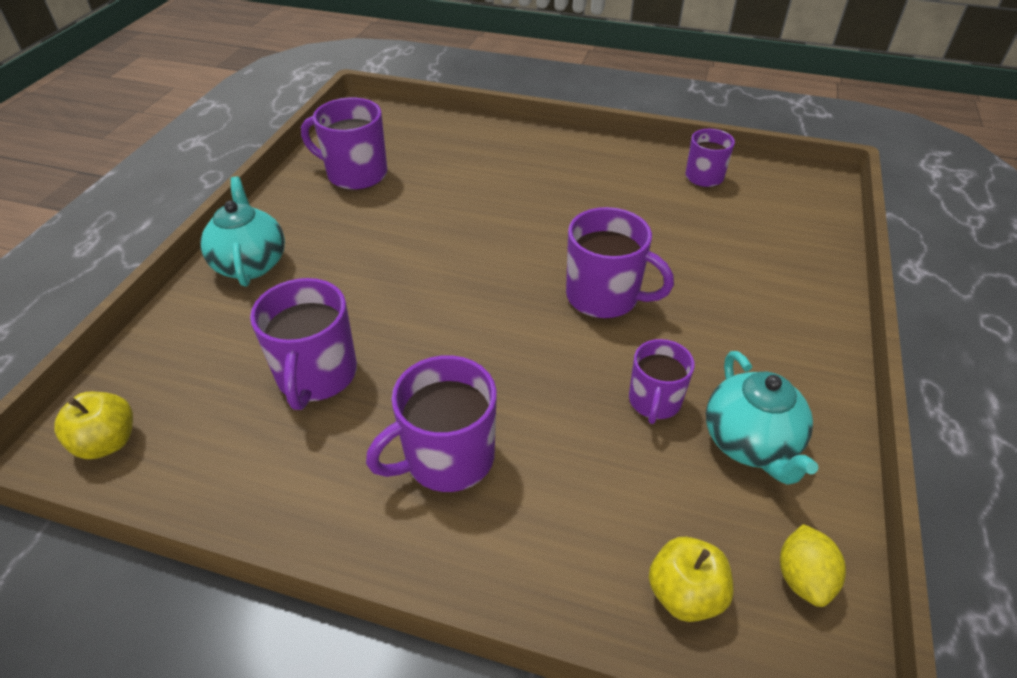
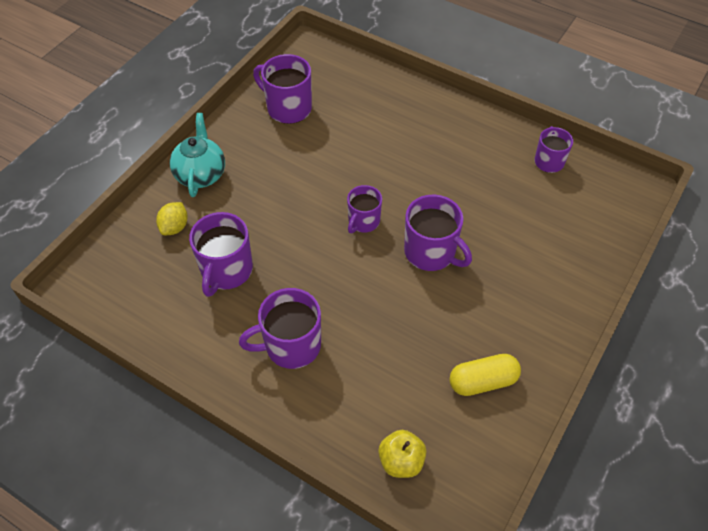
camera: 15 degrees right, 10 degrees up
yellow apple [55,392,133,459] -> none
purple mug [629,339,695,424] -> purple mug moved to [347,185,382,233]
turquoise teapot [706,351,818,485] -> yellow capsule [449,354,521,396]
yellow lemon [780,524,846,607] -> yellow lemon moved to [156,202,188,235]

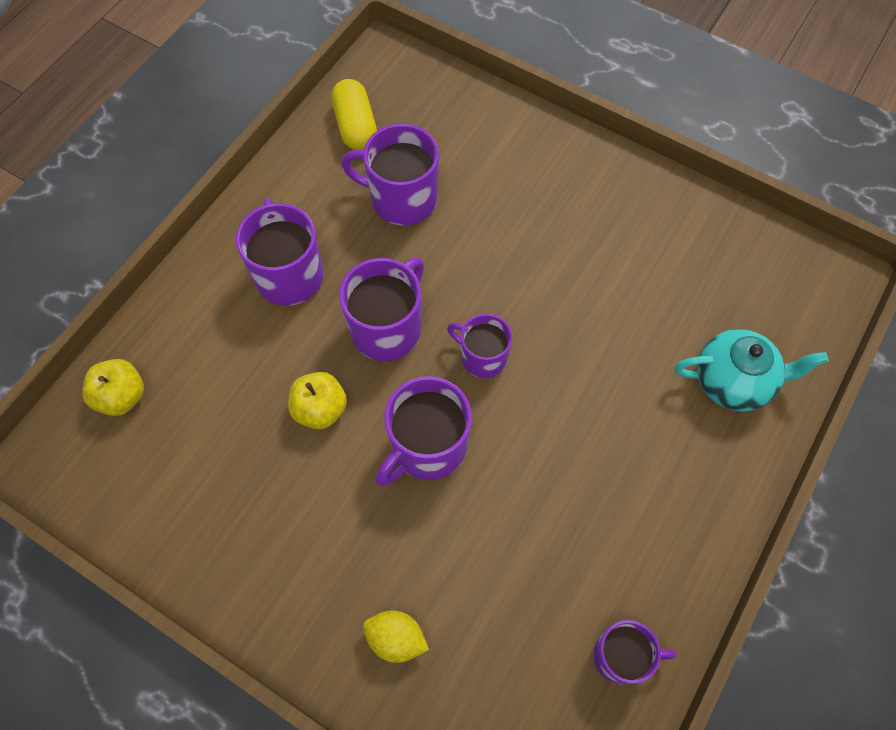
camera: 90 degrees right, 10 degrees up
yellow lemon [156,202,188,235] -> yellow lemon moved to [363,611,429,663]
turquoise teapot [170,113,225,197] -> turquoise teapot moved to [675,329,828,412]
purple mug [253,54,312,124] -> purple mug moved to [339,257,424,361]
yellow capsule [449,354,521,396] -> yellow capsule moved to [331,79,377,150]
none -> yellow apple [288,372,347,429]

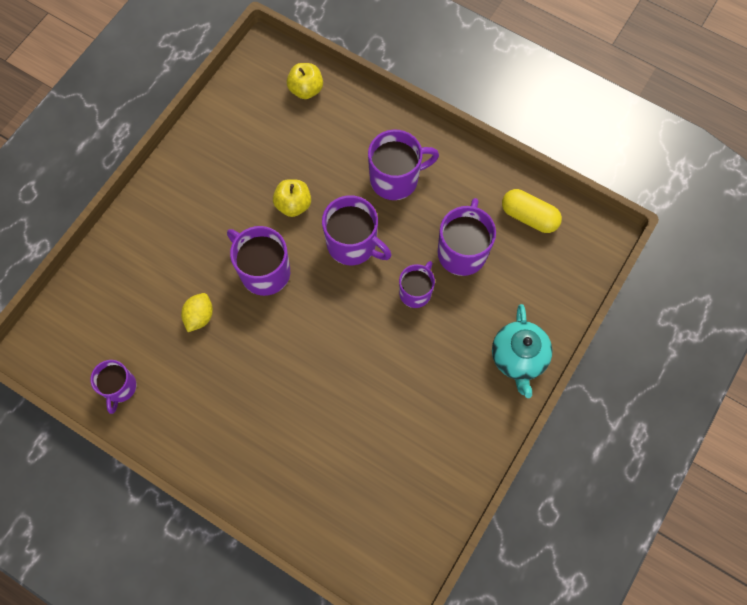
camera: 90 degrees right, 5 degrees up
yellow capsule [331,79,377,150] -> yellow capsule turned 45 degrees clockwise [502,189,562,233]
yellow lemon [363,611,429,663] -> yellow lemon moved to [181,293,213,332]
purple mug [447,314,512,378] -> purple mug moved to [399,261,435,308]
turquoise teapot [675,329,828,412] -> turquoise teapot moved to [492,304,553,398]

